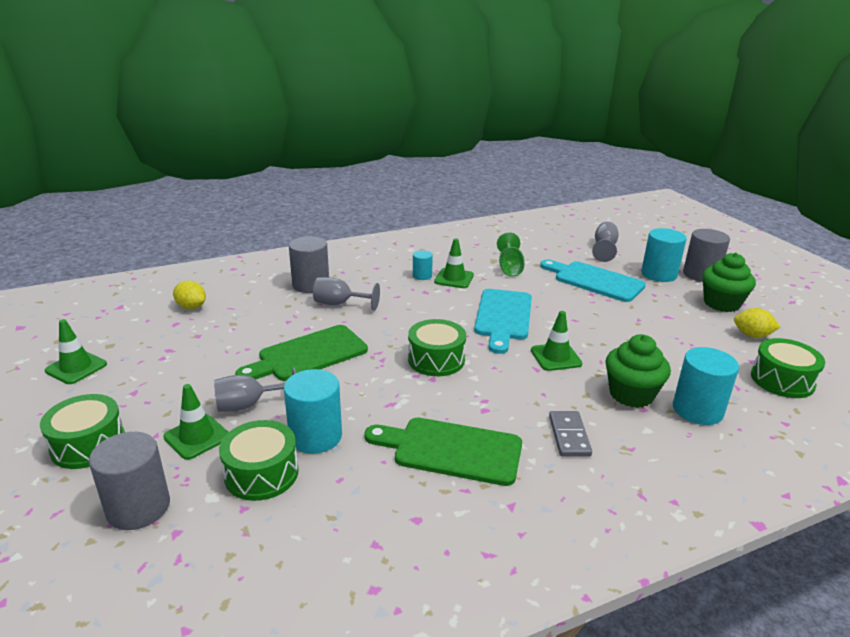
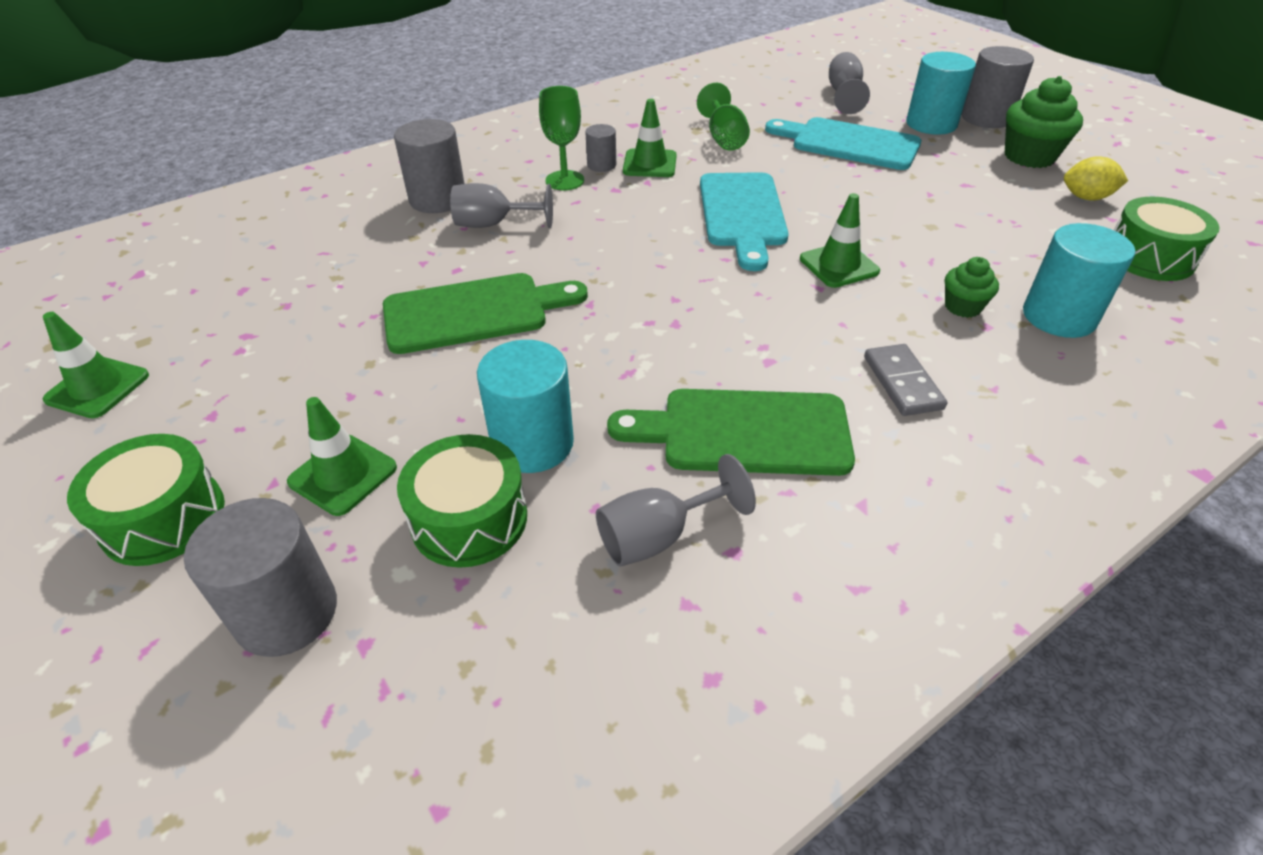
camera: 10 degrees left, 15 degrees up
yellow lemon [173,281,206,309] -> none
grey goblet [214,367,296,412] -> grey goblet moved to [596,454,756,567]
green cutting board [235,325,368,381] -> green cutting board turned 150 degrees counterclockwise [383,273,588,354]
green drum [408,319,466,376] -> none
turquoise cylinder [413,250,433,280] -> grey cylinder [585,124,616,172]
green cupcake [605,334,671,408] -> green cupcake [945,257,999,318], size x0.57
none -> green goblet [539,86,584,190]

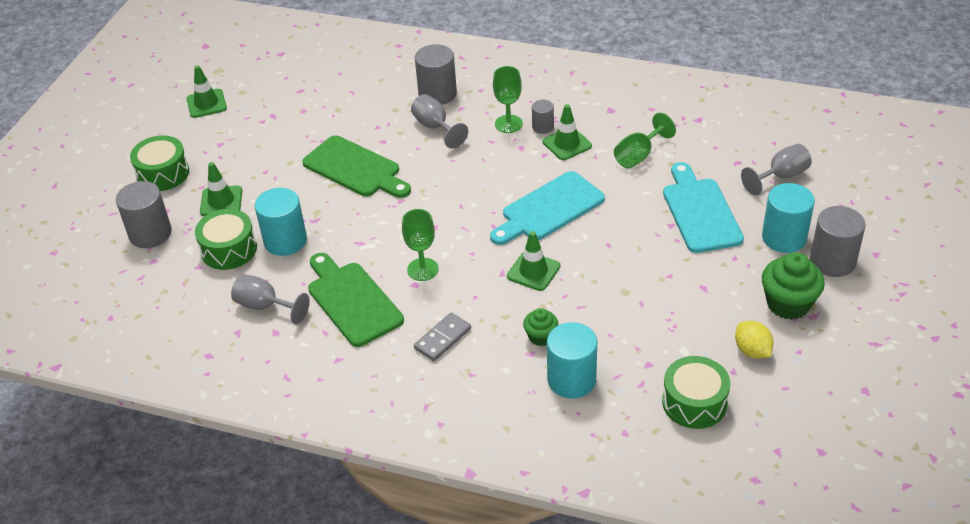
camera: 55 degrees right, 0 degrees up
none -> green goblet [402,209,439,281]

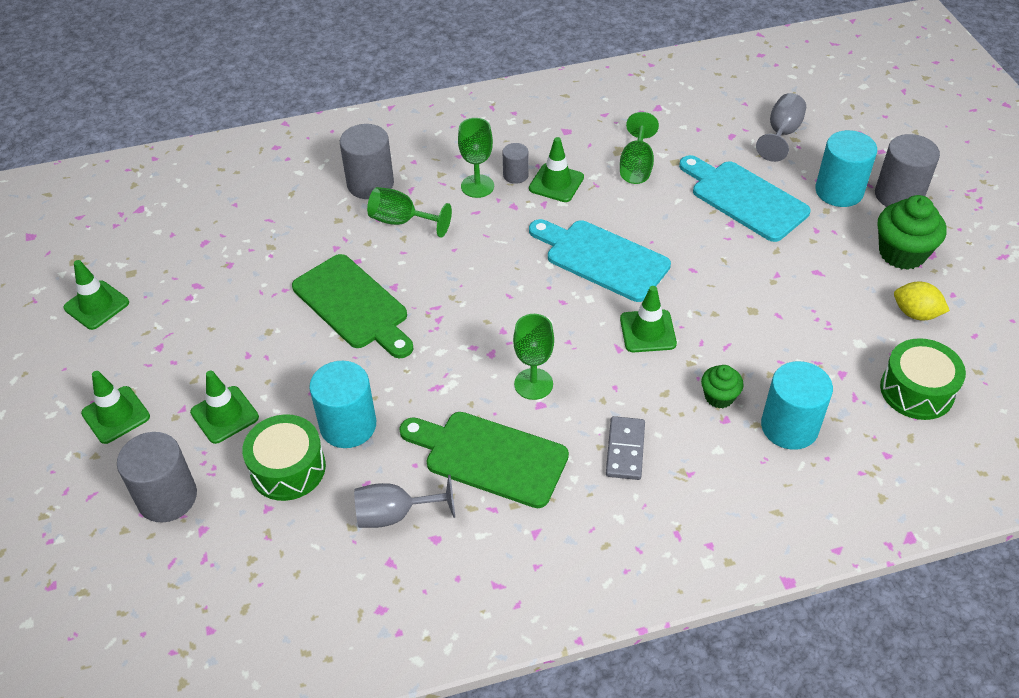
camera: 35 degrees left, 5 degrees up
green drum [130,136,189,191] -> green traffic cone [81,371,150,444]
green cutting board [302,135,411,198] -> green cutting board turned 45 degrees clockwise [292,254,413,359]
grey goblet [411,94,468,148] -> green goblet [367,187,452,238]
turquoise cutting board [490,171,605,245] -> turquoise cutting board turned 105 degrees clockwise [529,219,671,302]

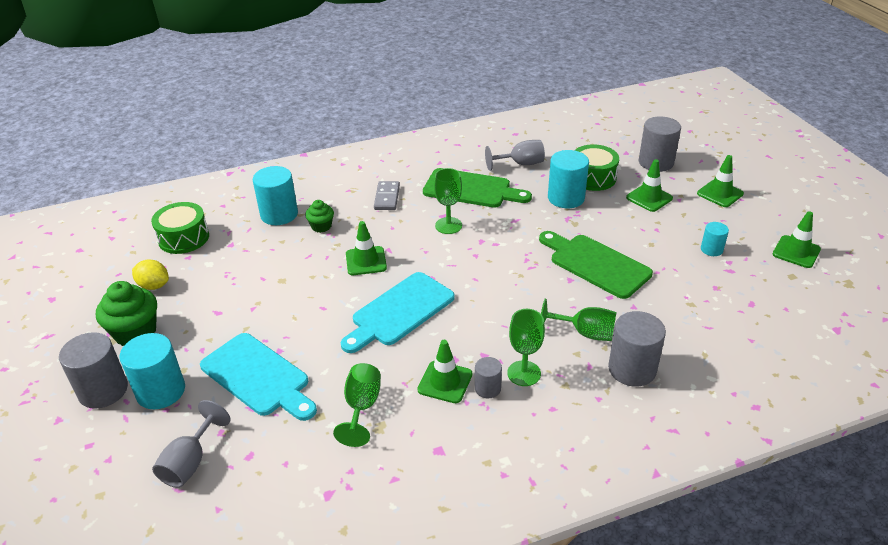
camera: 175 degrees right, 10 degrees down
turquoise cutting board [529,219,671,302] -> turquoise cutting board turned 105 degrees clockwise [340,272,455,353]
none -> turquoise cylinder [701,222,729,256]

